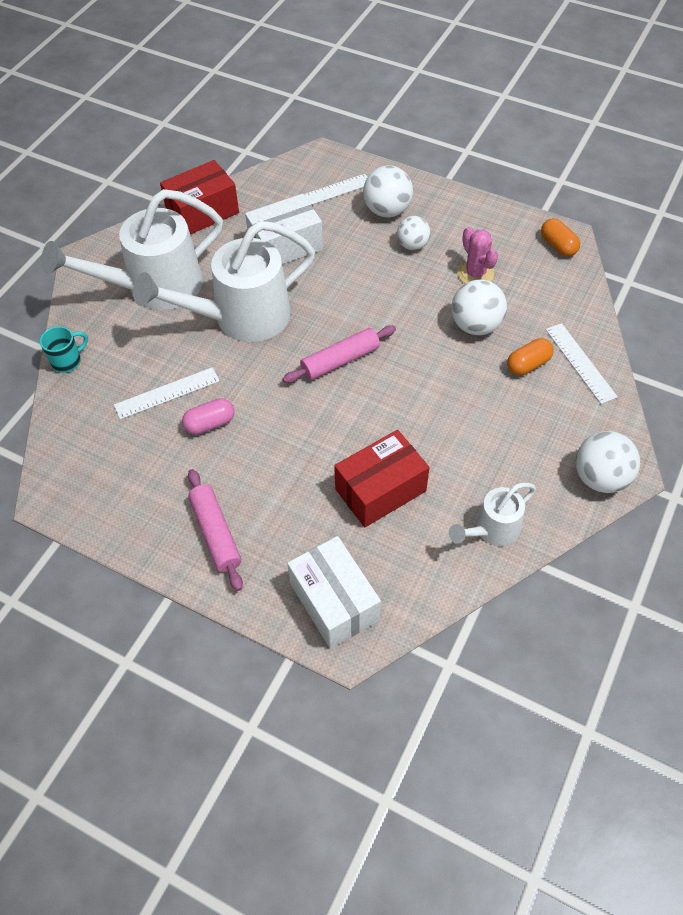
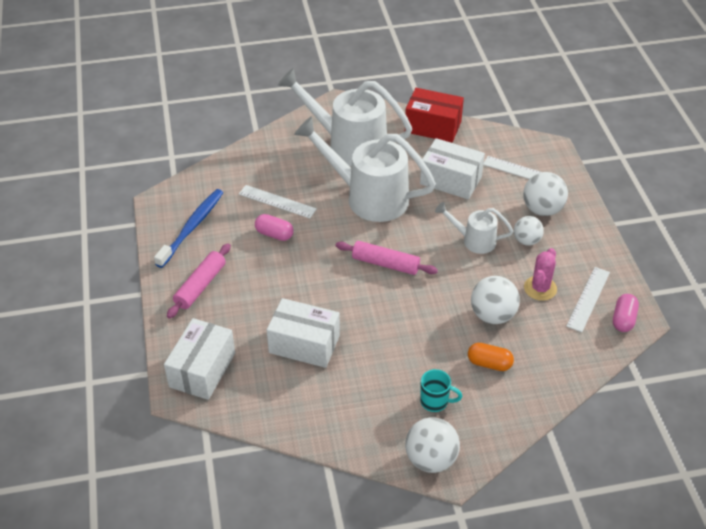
camera: 50 degrees right, 10 degrees down
turquoise mug [40,326,88,373] -> turquoise mug moved to [420,369,462,412]
red box [334,430,430,527] -> white box [267,298,340,368]
white watering can [449,483,536,546] -> white watering can moved to [435,202,513,254]
orange capsule [541,218,580,257] -> pink capsule [613,294,639,332]
white ruler [546,323,618,404] -> white ruler moved to [566,267,610,332]
none -> blue toothbrush [154,189,223,268]

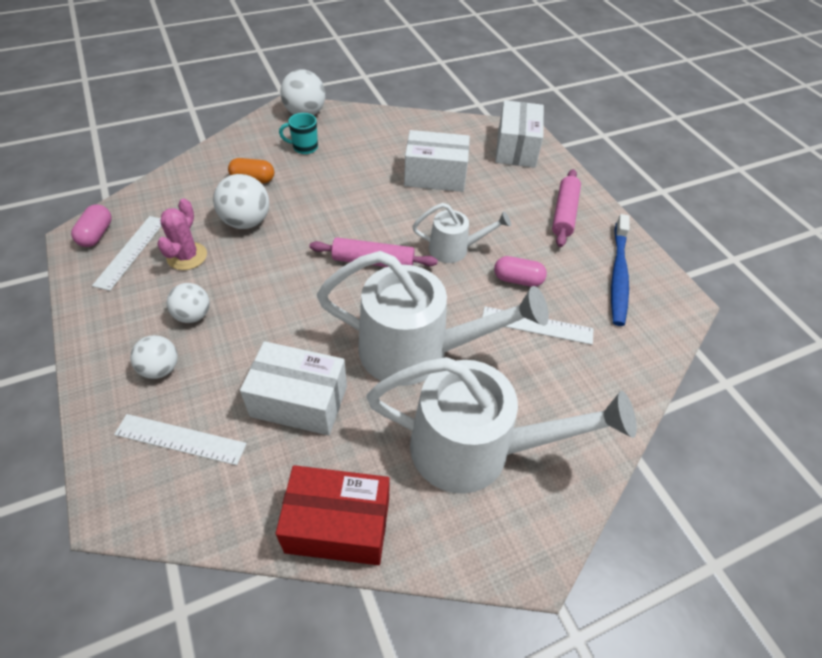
camera: 165 degrees right, 5 degrees up
white watering can [435,202,513,254] -> white watering can moved to [412,203,511,263]
white ball [523,172,568,216] -> white ball [130,335,178,379], size x0.66

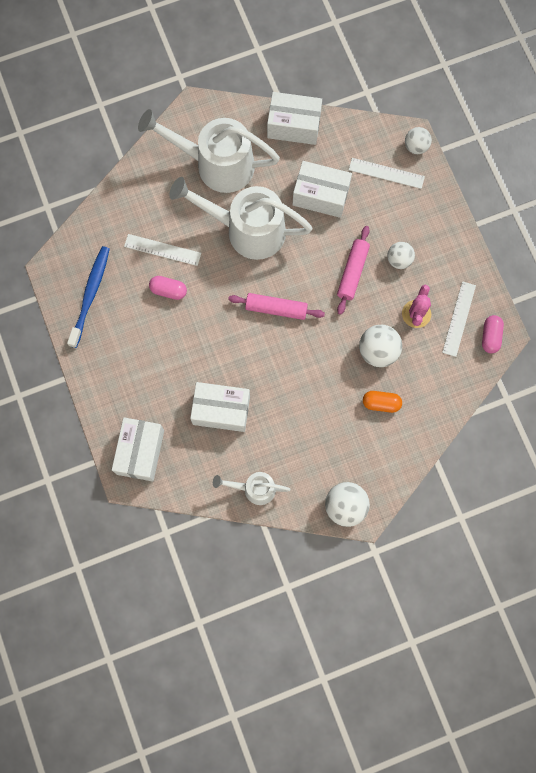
camera: 175 degrees left, 25 degrees up
white ball [130,335,178,379] -> white ball moved to [405,127,432,154]
red box [276,465,390,565] -> white box [267,92,322,145]
turquoise mug [279,113,318,154] -> none
white watering can [412,203,511,263] -> white watering can moved to [213,472,290,505]
pink rolling pin [552,169,581,247] -> pink rolling pin moved to [337,226,370,315]

